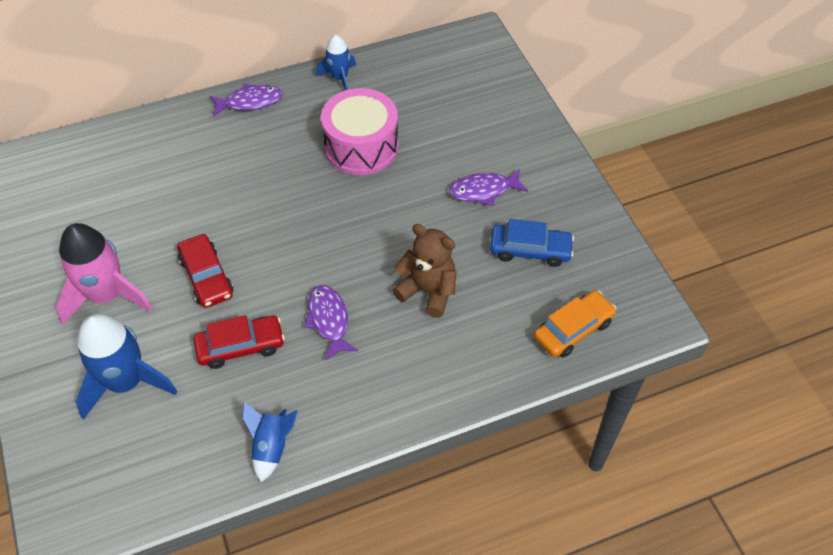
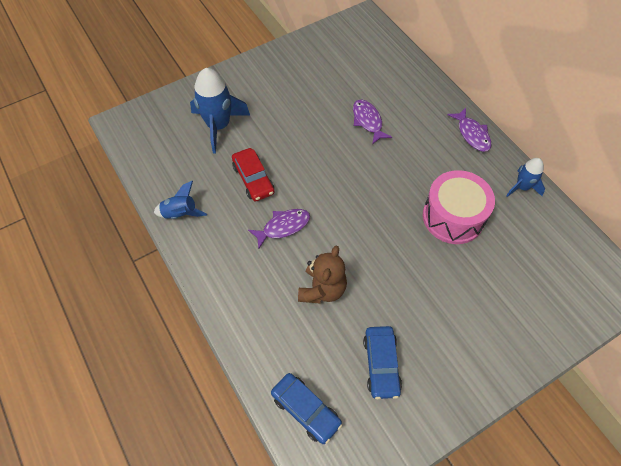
camera: 80 degrees right, 5 degrees up
pink rocket [56,223,153,325] -> none
red car [177,234,233,308] -> none
purple fish [449,168,528,206] -> purple fish moved to [353,100,392,145]
orange car [534,290,617,358] -> blue car [271,373,342,444]

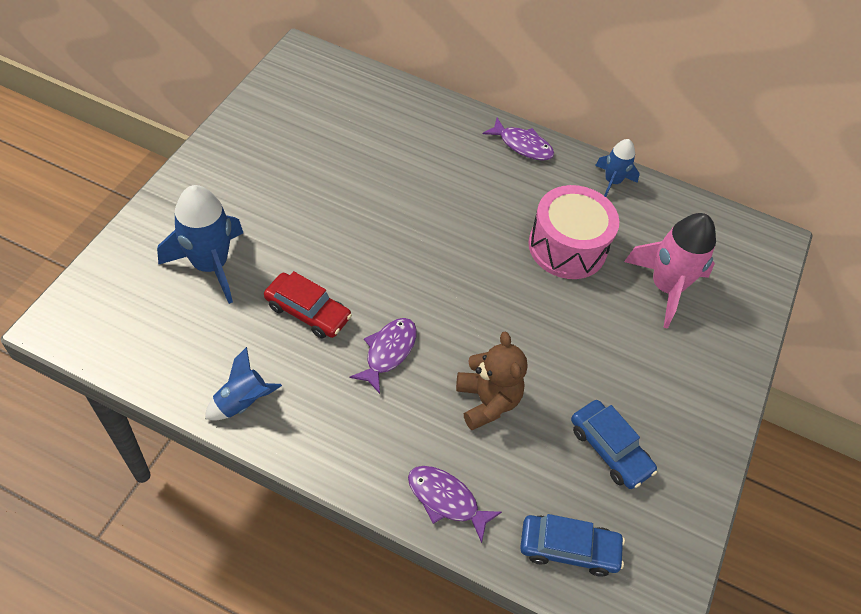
camera: 40 degrees left, 5 degrees down
purple fish [353,100,392,145] -> purple fish moved to [408,466,502,543]
none -> pink rocket [624,213,716,328]

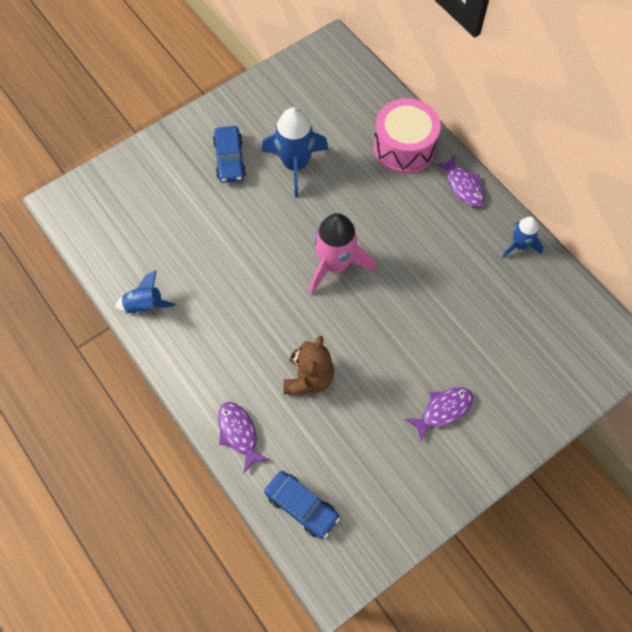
camera: 35 degrees right, 10 degrees up
blue rocket [157,185,243,304] -> blue rocket moved to [262,107,328,198]
red car [264,271,352,339] -> none
purple fish [350,318,417,394] -> purple fish moved to [405,387,474,442]
pink drum [528,185,619,279] -> pink drum moved to [374,98,441,174]
blue car [571,400,657,489] -> blue car moved to [213,126,246,183]
pink rocket [624,213,716,328] -> pink rocket moved to [309,213,376,295]

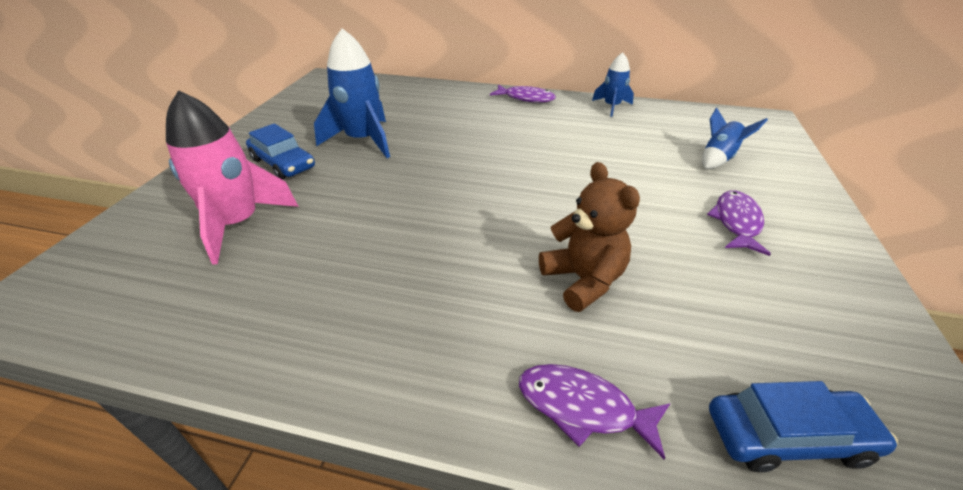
camera: 40 degrees left, 25 degrees down
blue rocket [115,270,175,313] -> blue rocket moved to [702,108,768,169]
pink rocket [309,213,376,295] -> pink rocket moved to [166,90,299,264]
pink drum [374,98,441,174] -> none

